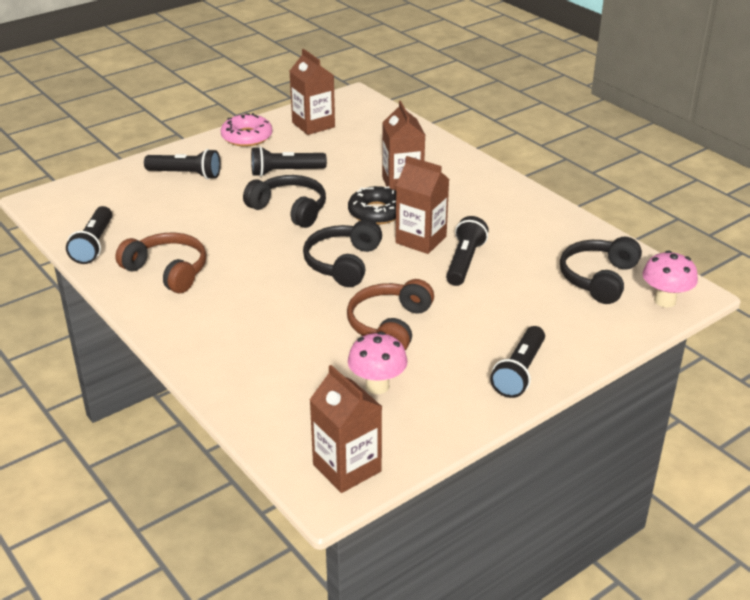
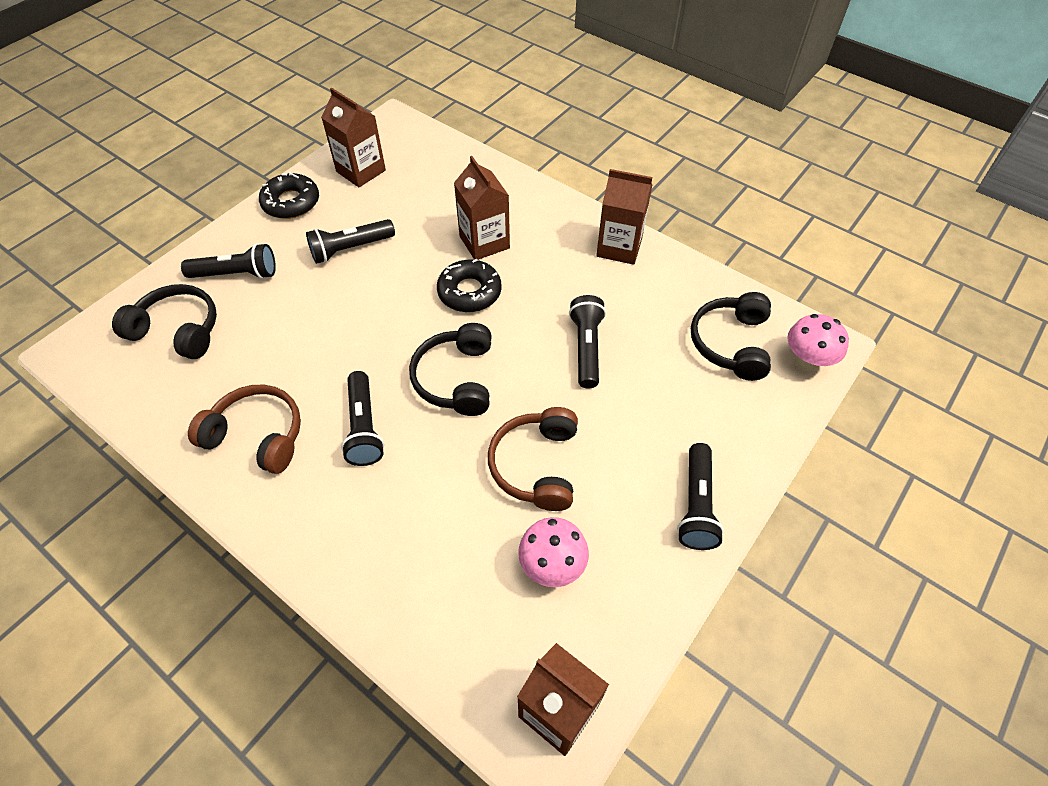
camera: 15 degrees left, 20 degrees up
black flashlight [66,206,112,264] -> black flashlight moved to [341,371,384,466]
pink donut [221,113,272,147] -> black donut [259,172,319,219]
black headphones [243,175,326,228] -> black headphones moved to [112,284,217,359]
brown carton [396,156,449,254] -> brown carton moved to [596,169,652,265]

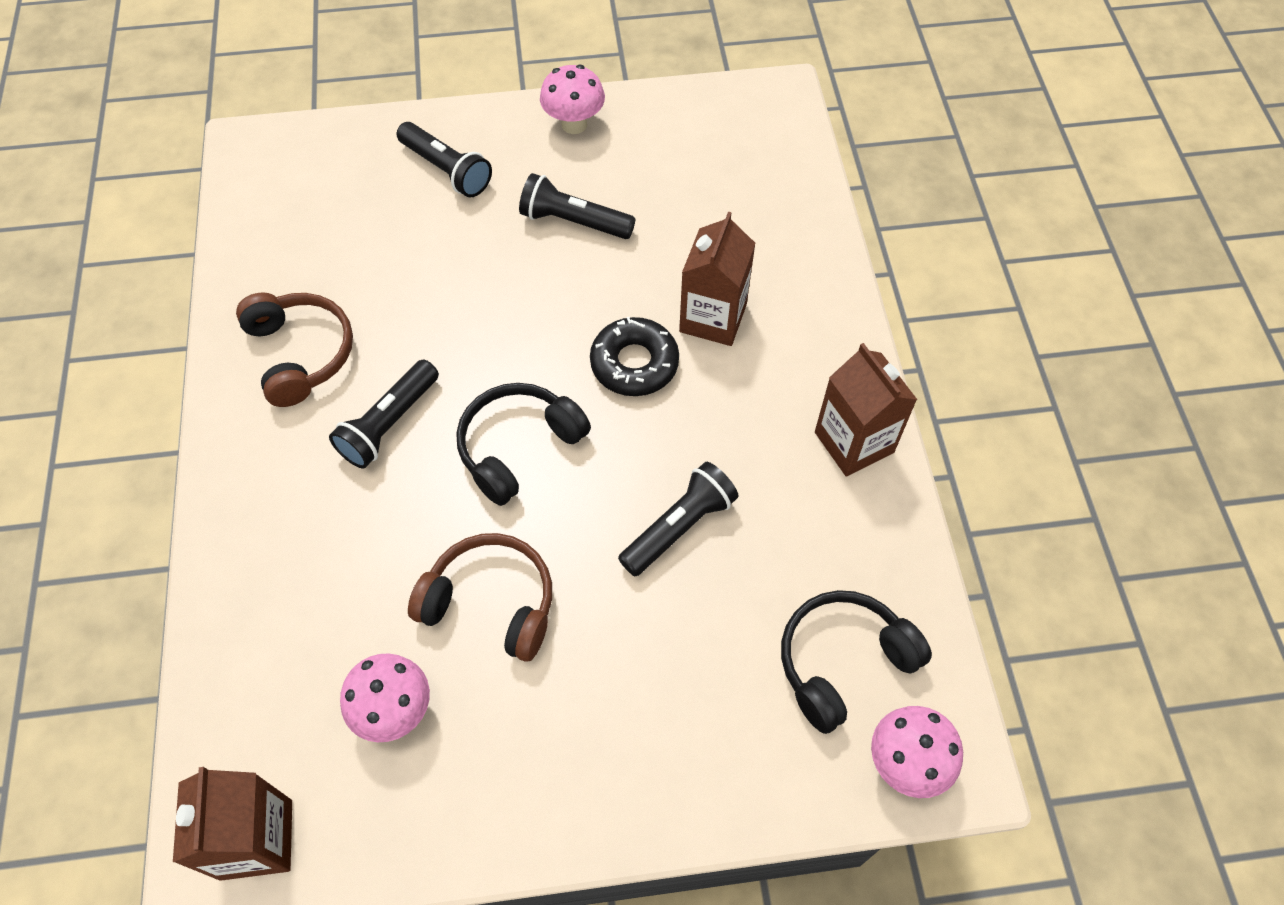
camera: 45 degrees right, 5 degrees up
black headphones [112,284,217,359] -> none
black donut [259,172,319,219] -> pink mushroom [540,65,605,134]
brown carton [321,88,386,187] -> none
brown headphones [488,407,578,511] -> brown headphones turned 60 degrees clockwise [408,533,552,662]
black flashlight [677,443,724,550] -> none

